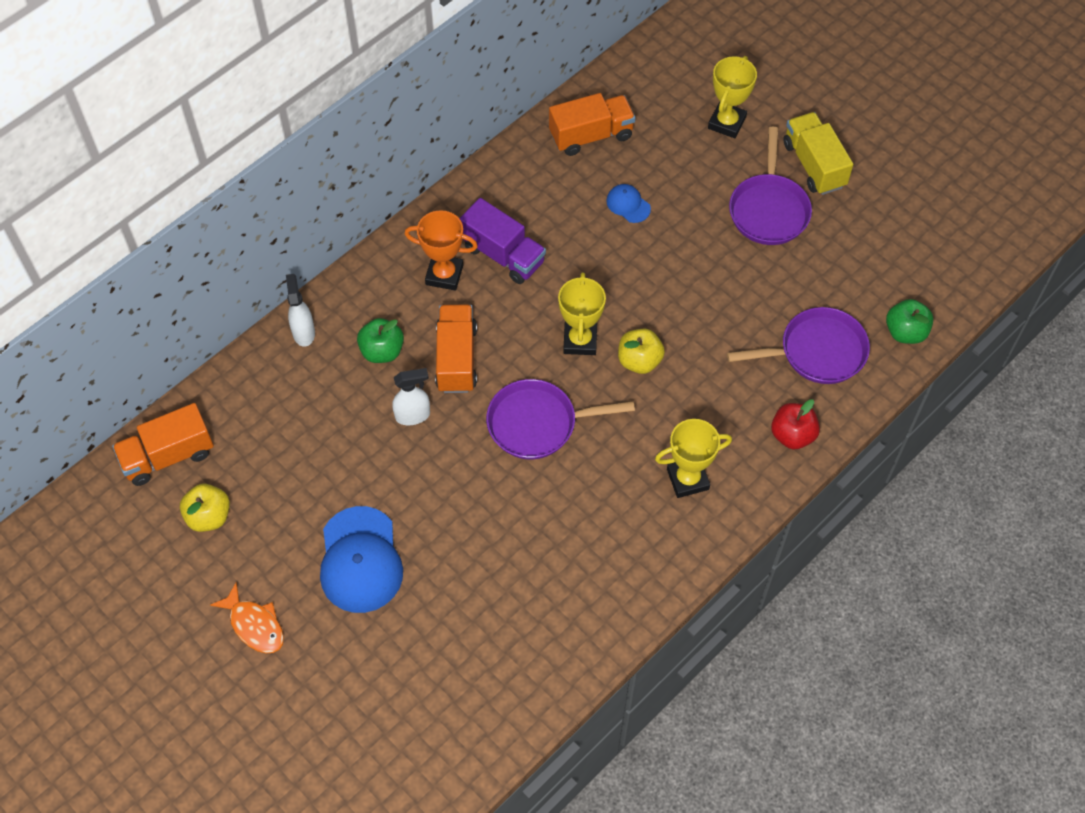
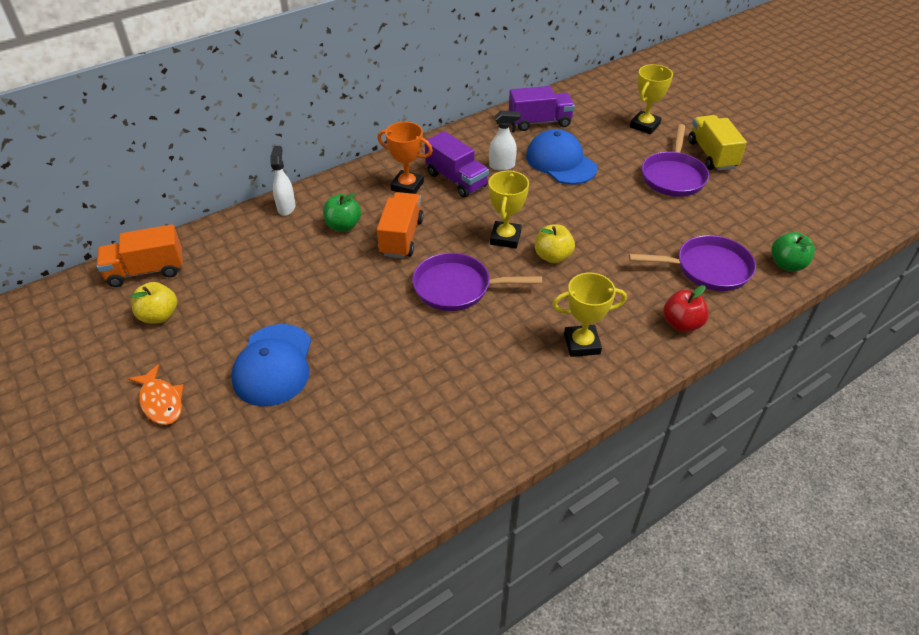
camera: 10 degrees right, 15 degrees down
white spray bottle [392,368,430,425] -> white spray bottle moved to [489,111,521,171]
orange truck [549,93,636,156] -> purple truck [509,86,575,131]
blue cap [606,184,651,223] -> blue cap [526,129,598,184], size x2.08

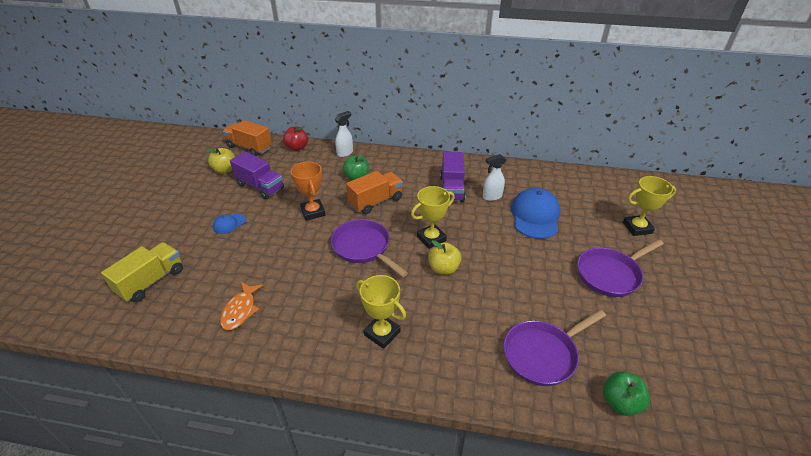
camera: 45 degrees right, 5 degrees down
orange fish [128,364,183,425] -> orange fish moved to [220,282,263,330]
blue cap [231,324,311,406] -> blue cap [213,214,246,234], size x0.48
orange trophy [377,122,433,194] -> orange trophy moved to [291,162,326,221]
white spray bottle [489,111,521,171] -> white spray bottle turned 120 degrees clockwise [483,154,506,201]
purple truck [509,86,575,131] -> purple truck moved to [230,151,284,199]
purple pan [629,235,756,291] -> purple pan turned 105 degrees clockwise [503,310,606,386]
red apple [663,285,709,332] -> red apple moved to [283,126,308,151]
yellow truck [689,115,747,171] -> yellow truck moved to [101,242,183,302]

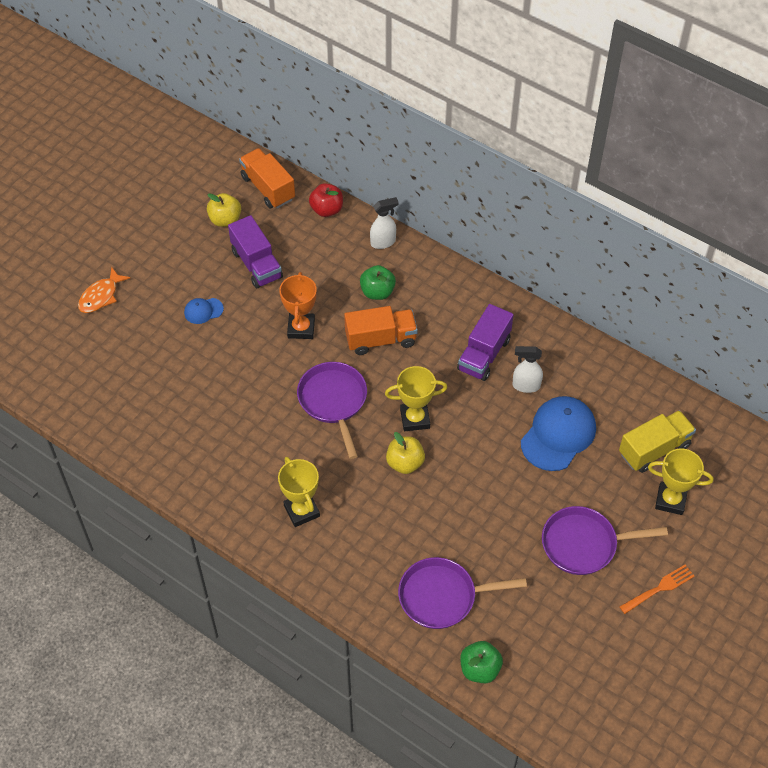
camera: 25 degrees right, 15 degrees up
yellow truck [101,242,183,302] -> yellow truck moved to [619,410,696,473]
orange fish [220,282,263,330] -> orange fish moved to [78,267,130,313]
none -> orange fork [619,565,695,614]

